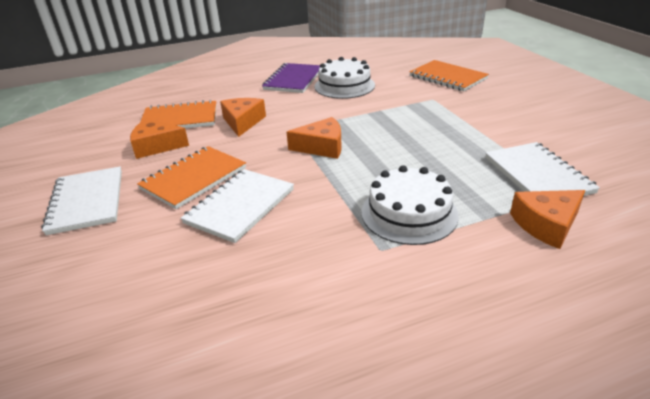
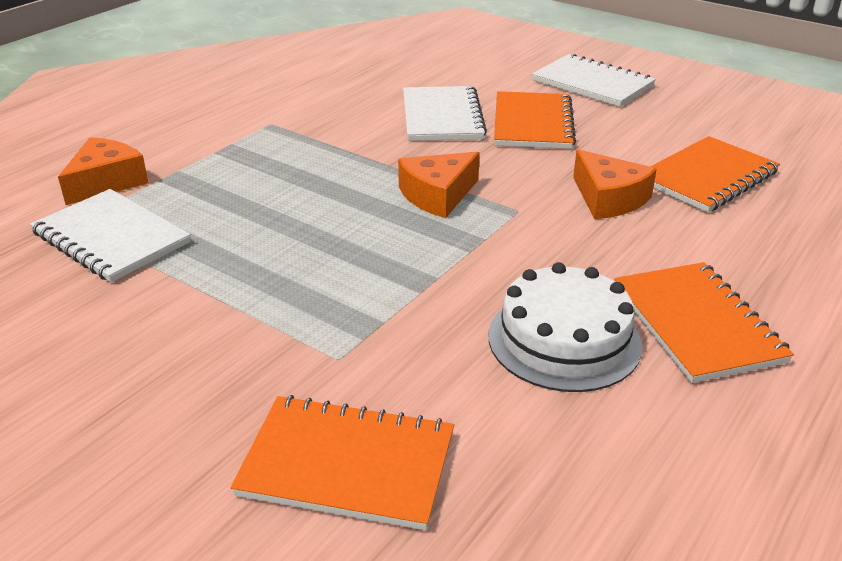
camera: 145 degrees right, 0 degrees up
orange cheese [130,118,189,159] -> none
purple notebook [262,63,320,93] -> orange notebook [614,262,794,383]
white cake [361,165,459,245] -> none

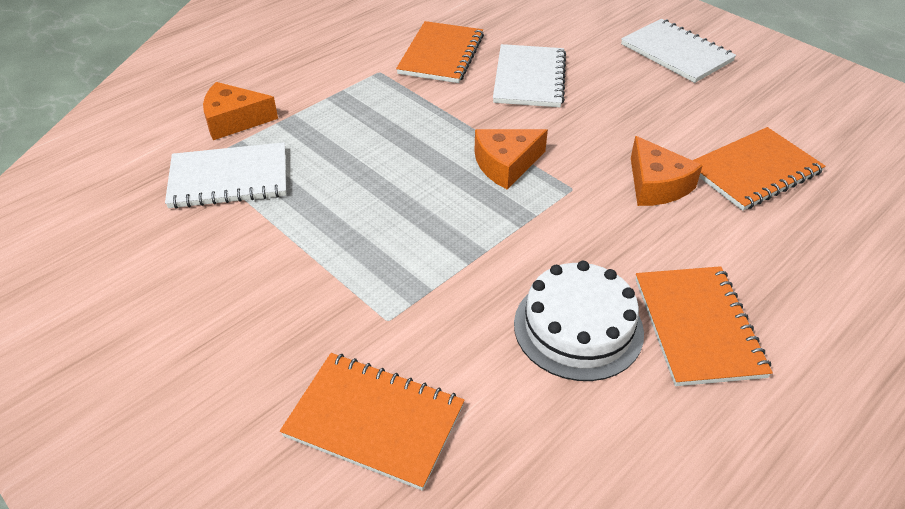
camera: 10 degrees right, 10 degrees up
white notebook [30,189,191,282] -> white notebook turned 60 degrees counterclockwise [165,142,286,209]
orange cheese [58,137,149,205] -> orange cheese turned 135 degrees counterclockwise [203,82,278,140]
orange notebook [494,91,576,149] -> orange notebook moved to [396,21,484,83]

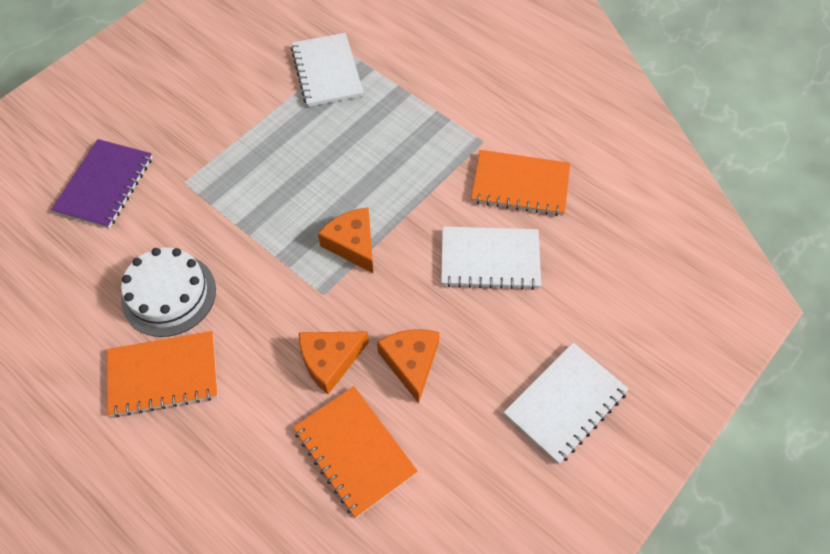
camera: 85 degrees right, 15 degrees up
orange cheese [203,82,278,140] -> orange cheese moved to [377,329,440,404]
orange notebook [280,353,465,491] -> purple notebook [51,139,153,228]

